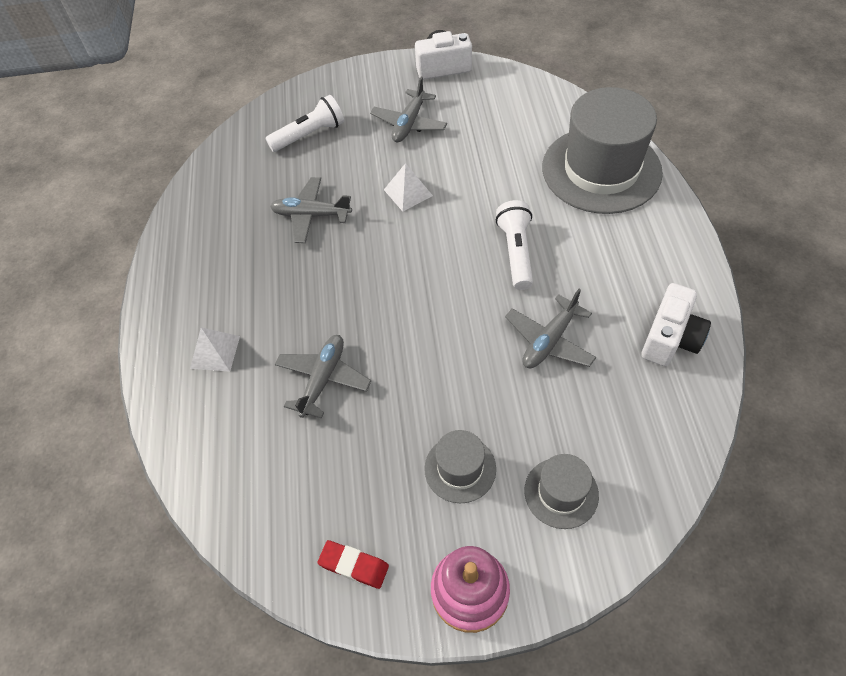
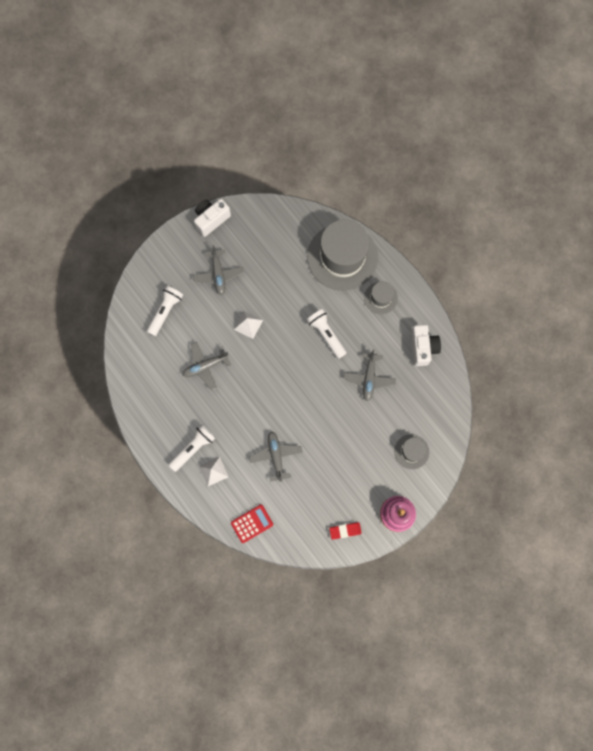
camera: 35 degrees left, 20 degrees up
grey hat [424,430,496,503] -> grey hat moved to [364,282,398,314]
none -> white flashlight [168,424,215,472]
none -> red calculator [231,504,273,543]

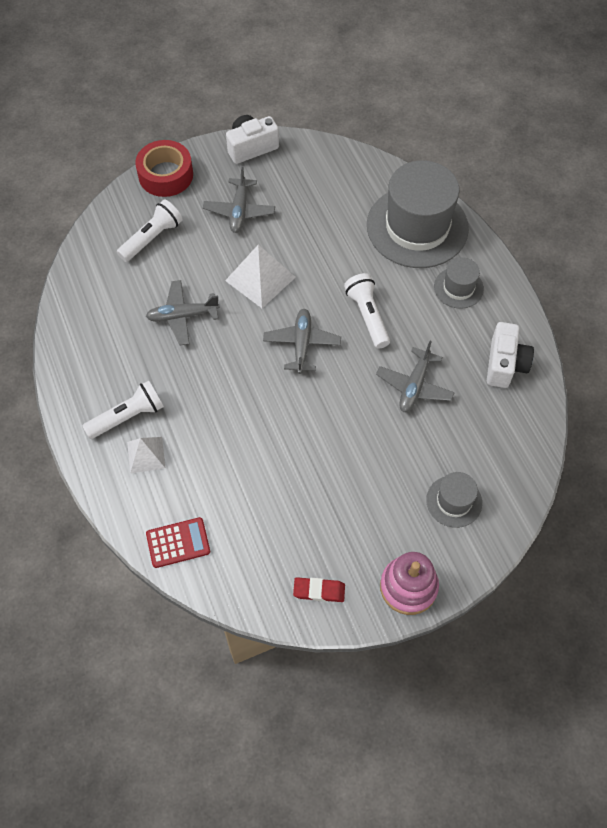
camera: 15 degrees right, 15 degrees down
white pyramid [234,311,263,339] -> white pyramid [225,245,296,308], size x1.58
grey plane [249,431,303,482] -> grey plane moved to [263,309,341,374]
none -> red tape [135,140,193,197]

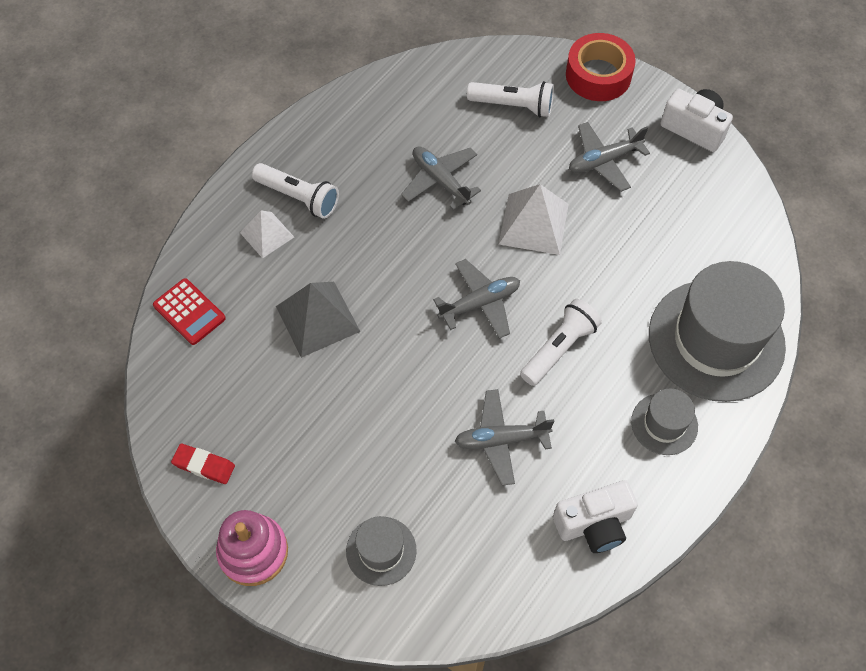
camera: 60 degrees right, 0 degrees up
red eraser [293,577,345,602] -> red eraser turned 45 degrees counterclockwise [171,443,235,484]
none -> grey pyramid [276,282,361,358]

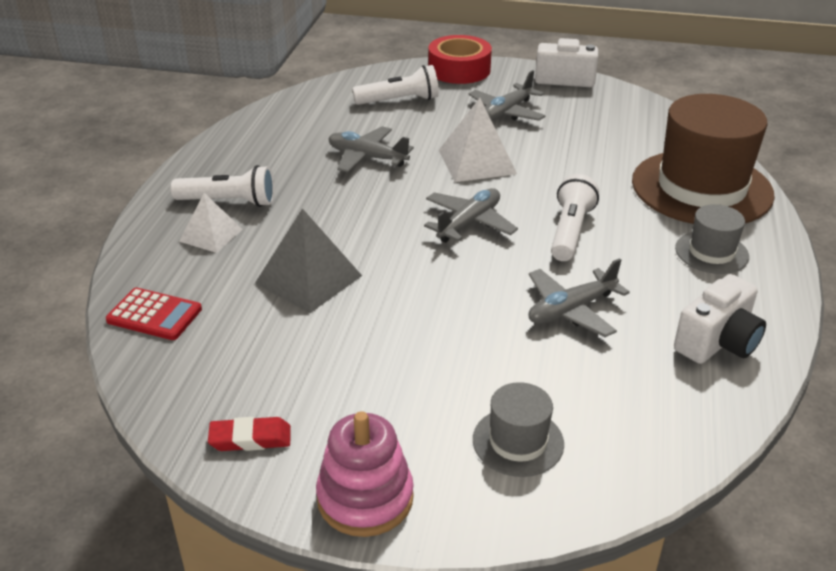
camera: 25 degrees left, 25 degrees down
grey hat [649,261,786,402] -> brown hat [632,94,775,224]

